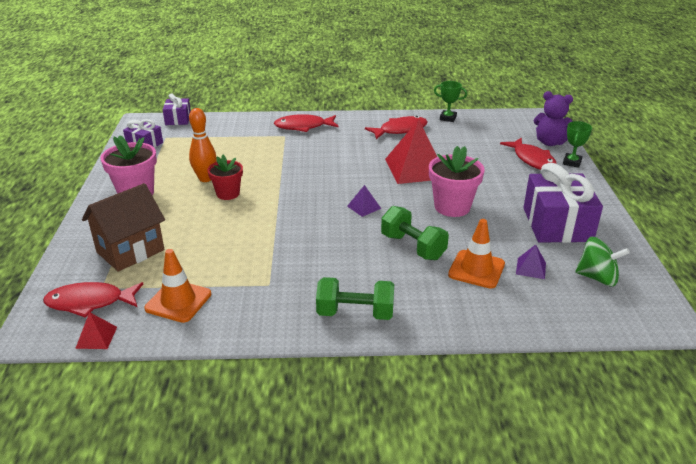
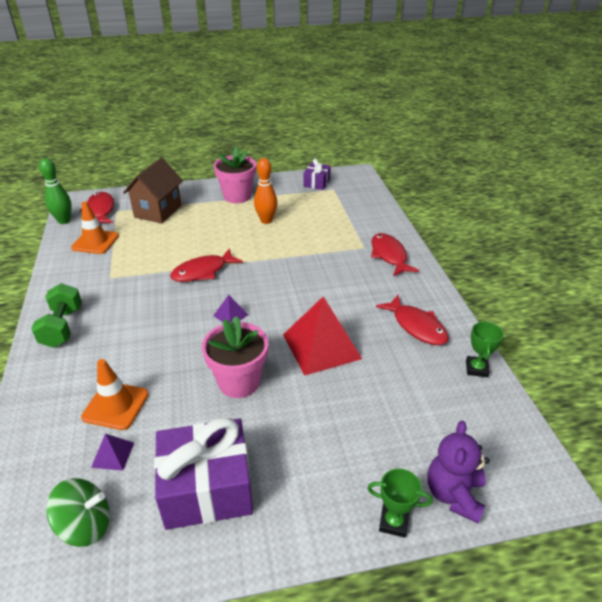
camera: 80 degrees right, 5 degrees up
red pyramid [75,312,117,349] -> green bowling pin [39,158,72,224]
brown house [82,183,165,272] -> brown house turned 75 degrees clockwise [123,158,183,223]
purple gift [163,93,191,125] -> none
red flower pot [207,155,243,200] -> none
green dumbbell [381,206,449,260] -> none
red fish [500,138,557,170] -> red fish moved to [170,248,243,282]
green spinning top [575,237,630,286] -> green spinning top turned 105 degrees counterclockwise [46,478,110,547]

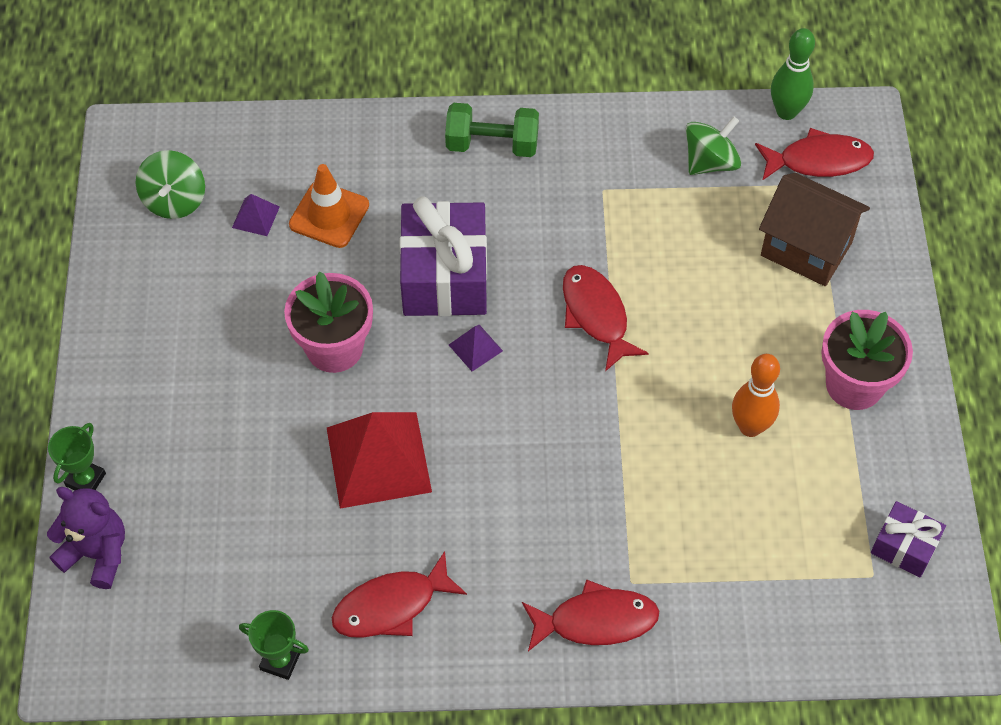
camera: 100 degrees right, 20 degrees up
orange traffic cone [71,202,119,254] -> green spinning top [686,116,741,175]
purple gift [154,417,253,530] -> purple gift moved to [399,197,487,316]

